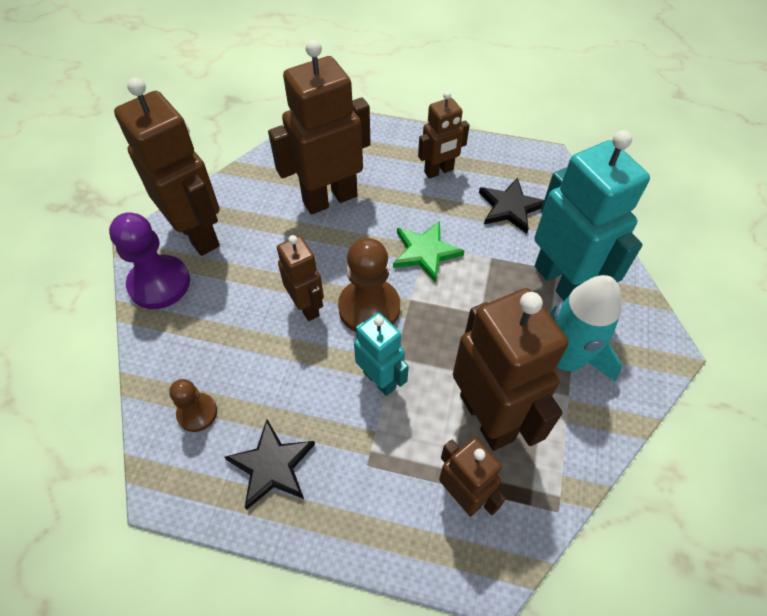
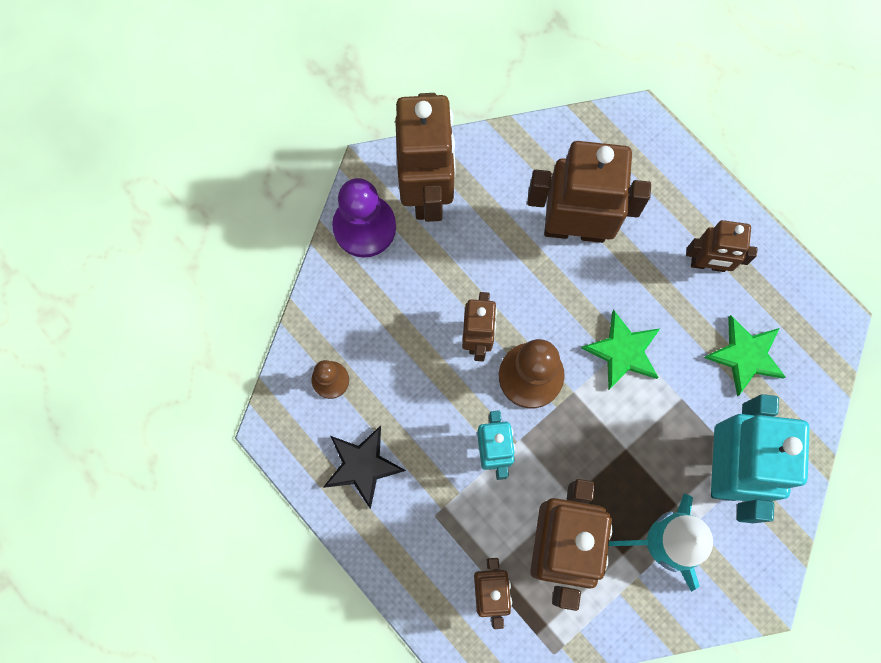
camera: 35 degrees right, 20 degrees up
black star [479,177,544,234] -> green star [704,315,786,396]

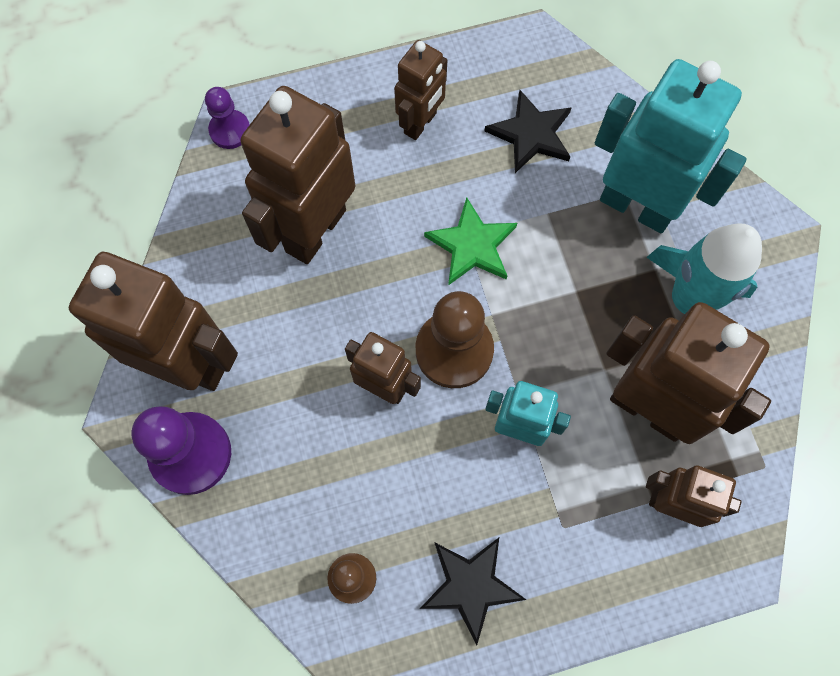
camera: 65 degrees left, 5 degrees down
green star [704,315,786,396] -> black star [484,90,572,173]
none -> purple pawn [205,87,250,149]

